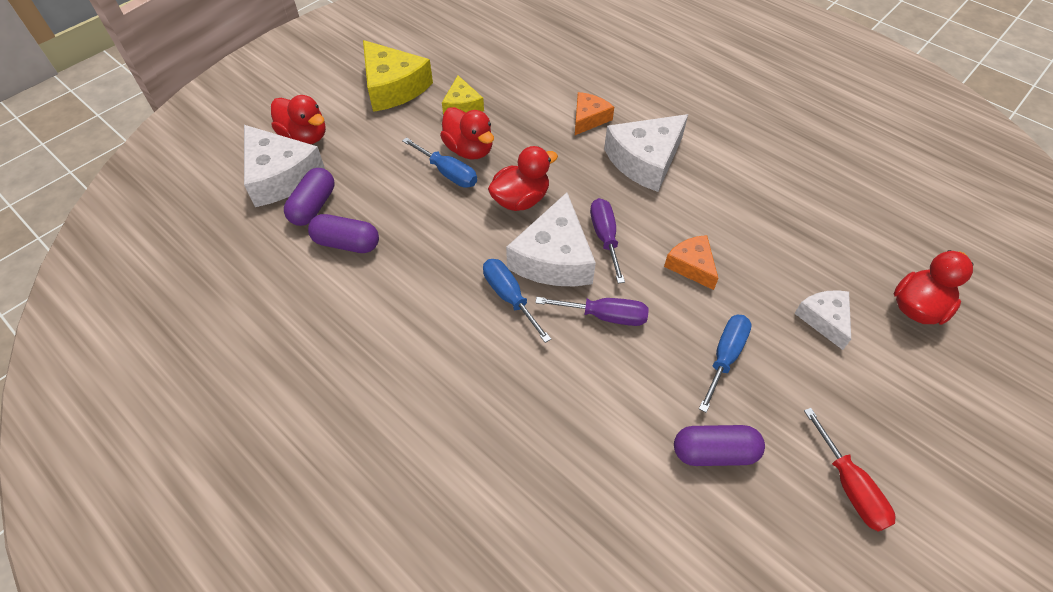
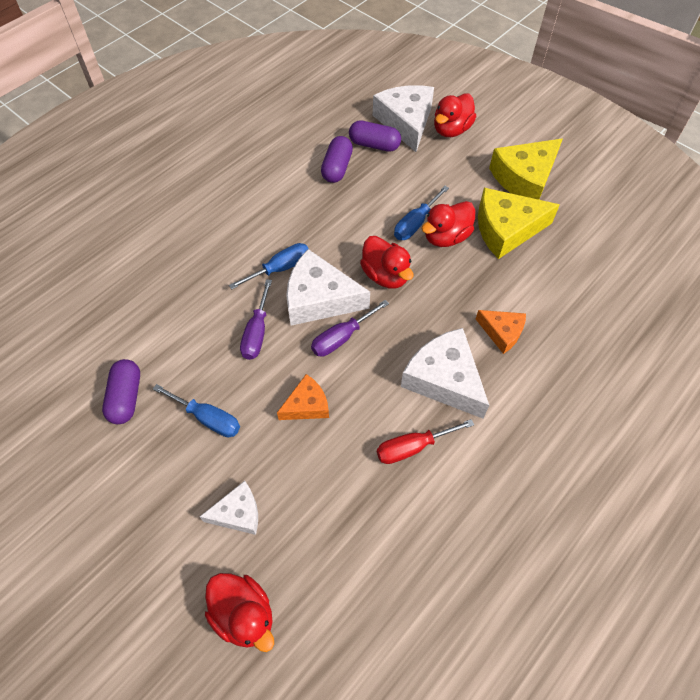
camera: 90 degrees right, 5 degrees up
white cheese [244,125,325,207] -> white cheese turned 120 degrees clockwise [373,85,434,152]
yellow cheese [442,76,484,114] -> yellow cheese [478,188,560,259], size x1.76
purple screwdriver [590,198,625,283] -> purple screwdriver turned 150 degrees clockwise [311,300,389,357]
red screwdriver [804,408,896,532] -> red screwdriver moved to [377,419,474,464]

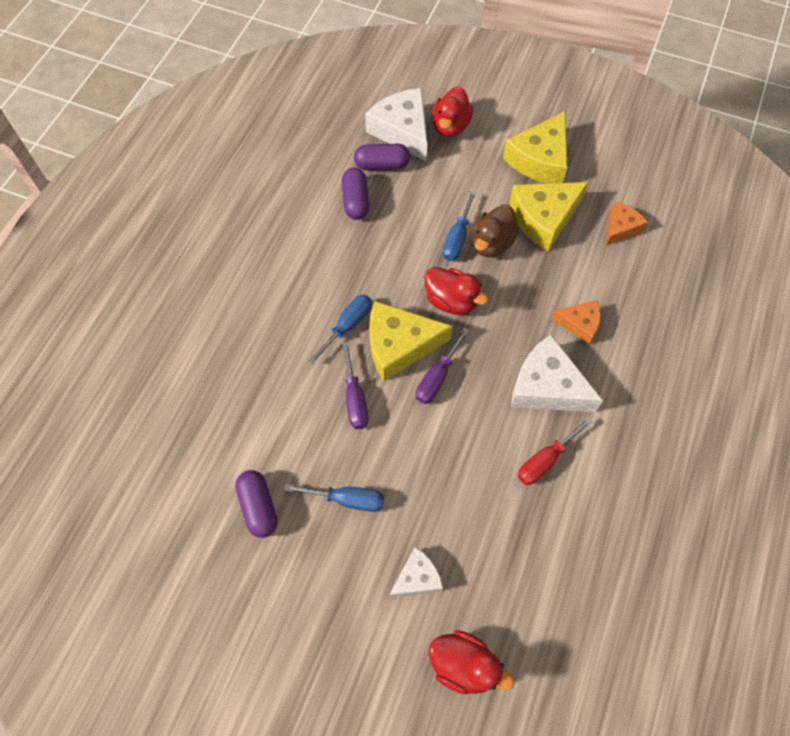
camera: 20 degrees left, 5 degrees up
orange cheese [277,374,329,420] -> orange cheese moved to [606,202,648,245]
white cheese [286,249,370,326] -> yellow cheese [369,301,453,381]
red duck [422,201,475,247] -> brown duck [472,205,519,257]

